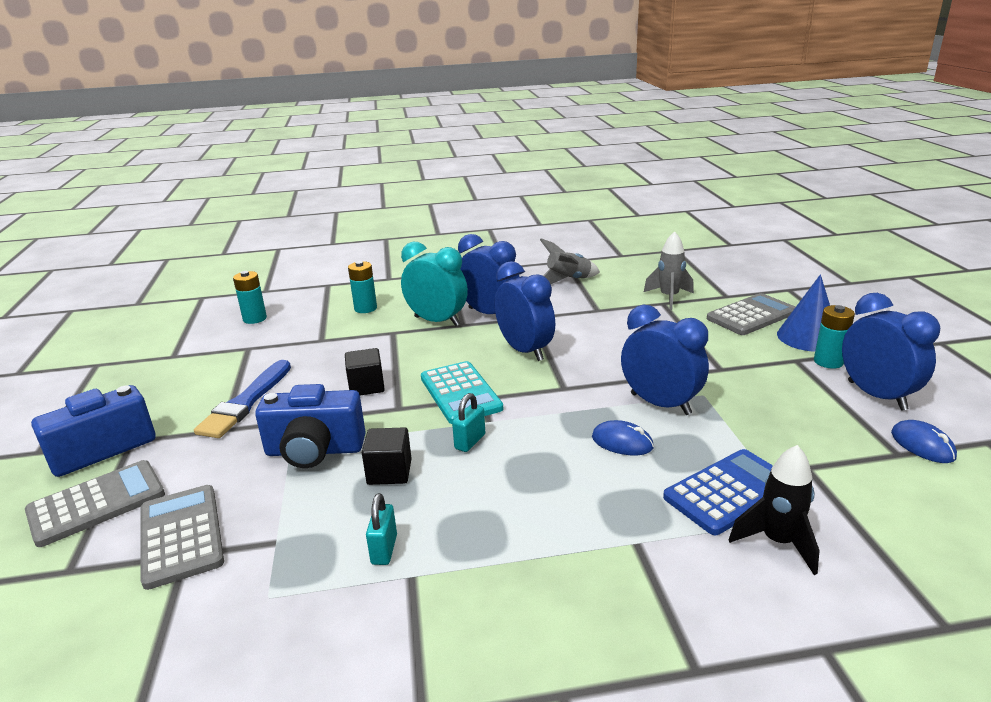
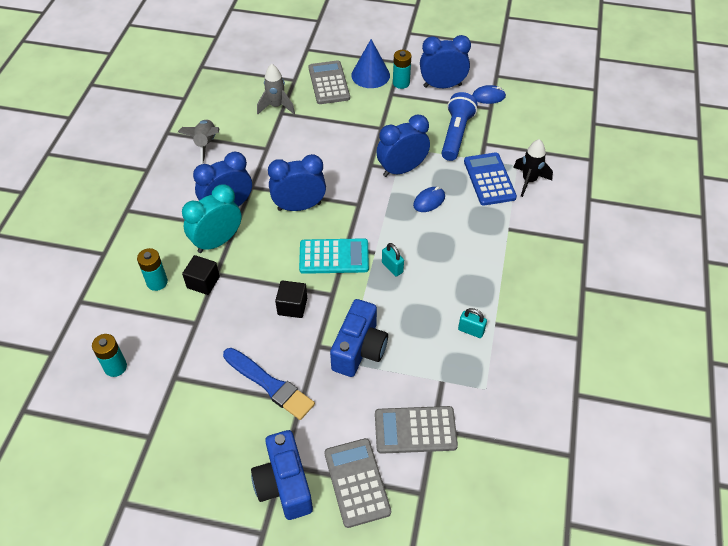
camera: 70 degrees left, 25 degrees up
black cube [362,427,412,485] -> black cube moved to [182,255,220,295]
none -> blue flashlight [441,92,478,161]

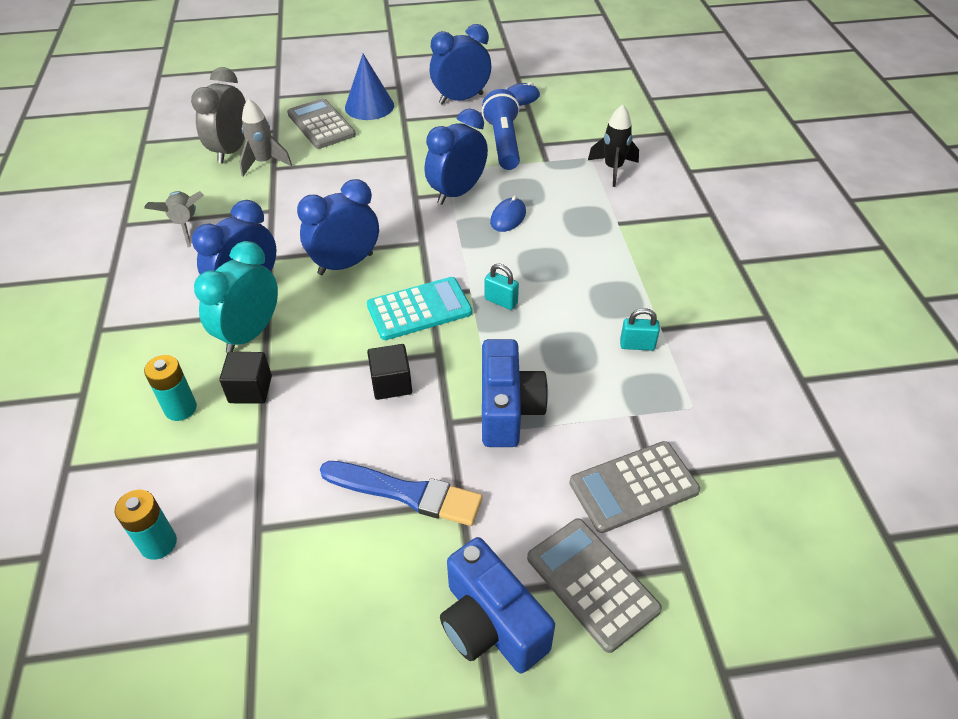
camera: 20 degrees left, 5 degrees down
turquoise battery [393,50,411,89] -> none
blue calculator [464,153,517,206] -> none
none -> grey clock [191,67,246,164]

